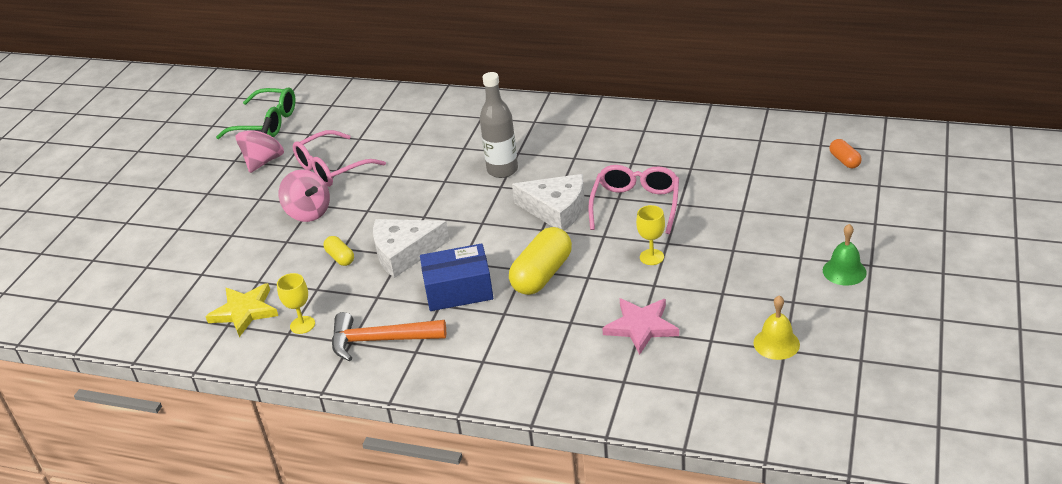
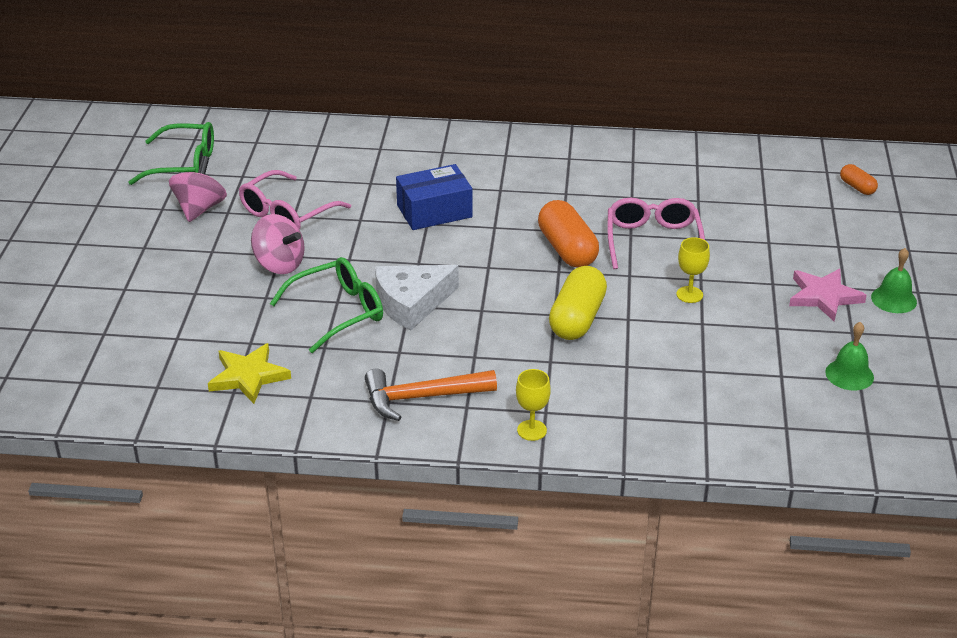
camera: 15 degrees left, 0 degrees up
yellow goblet [277,273,315,334] -> yellow goblet moved to [516,369,551,441]
yellow capsule [323,236,354,266] -> green glasses [270,257,383,353]
blue box [420,243,493,311] -> blue box moved to [396,164,473,230]
grey bottle [480,72,518,178] -> none
white cheese [512,174,585,231] -> orange capsule [538,200,599,268]
pink star [602,298,679,355] -> pink star moved to [789,269,867,321]
yellow bell [753,295,800,360] -> green bell [825,322,874,390]

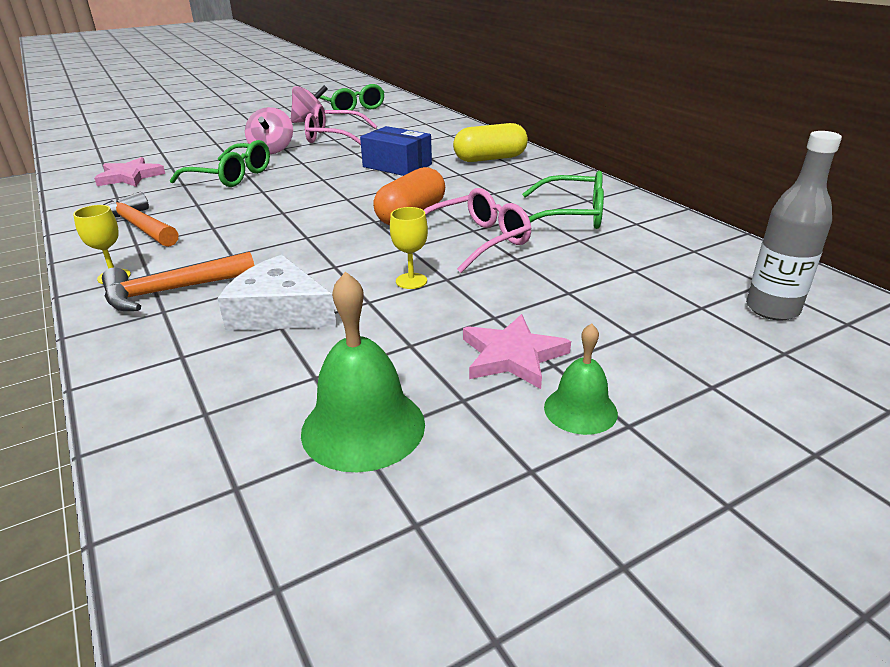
camera: 55 degrees right, 5 degrees down
yellow star [208,343,291,404] -> pink star [94,157,165,187]
white cheese [375,265,459,330] -> white cheese moved to [218,255,337,331]
yellow capsule [549,266,607,340] -> yellow capsule moved to [453,123,528,162]
green bell [825,322,874,390] -> green bell [301,271,425,472], size x1.66
orange capsule [840,164,878,195] -> grey bottle [746,131,842,320]
none -> orange hammer [102,252,255,311]
none -> green glasses [522,171,604,229]

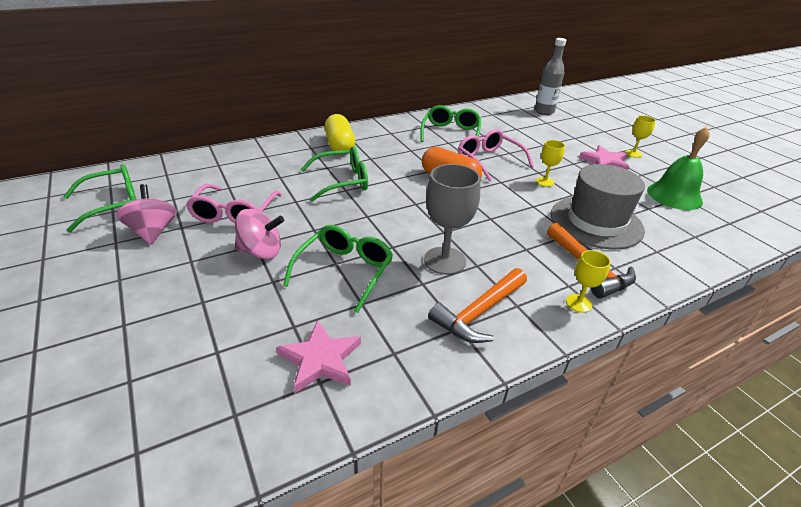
camera: 90 degrees left, 5 degrees up
white cheese [218,255,337,331] -> grey hat [551,164,645,249]
blue box [360,126,432,176] -> green glasses [301,147,368,202]
green bell [544,323,618,435] -> yellow goblet [625,116,656,158]
none -> grey goblet [424,164,480,275]

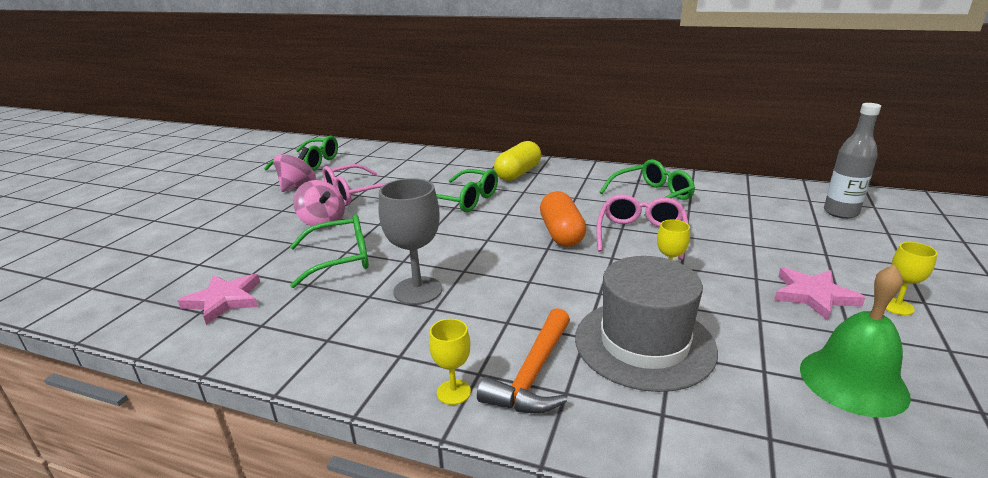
camera: 50 degrees right, 10 degrees down
orange hammer [428,268,527,343] -> none

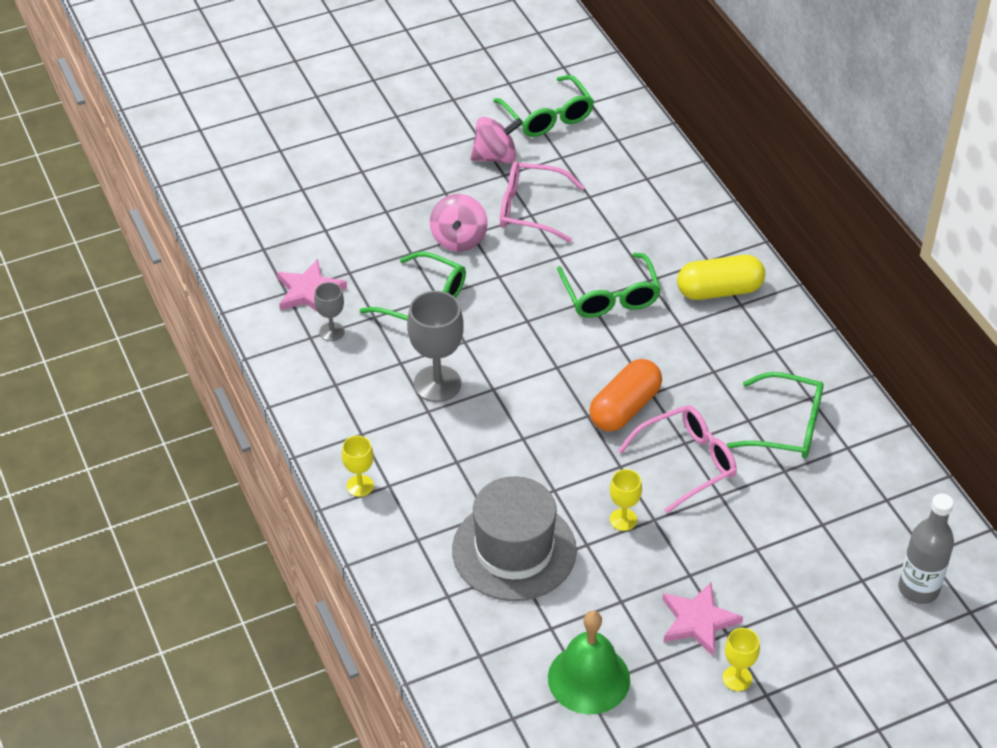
camera: 45 degrees right, 20 degrees up
orange hammer [477,308,570,413] -> none
none -> grey goblet [314,282,345,341]

